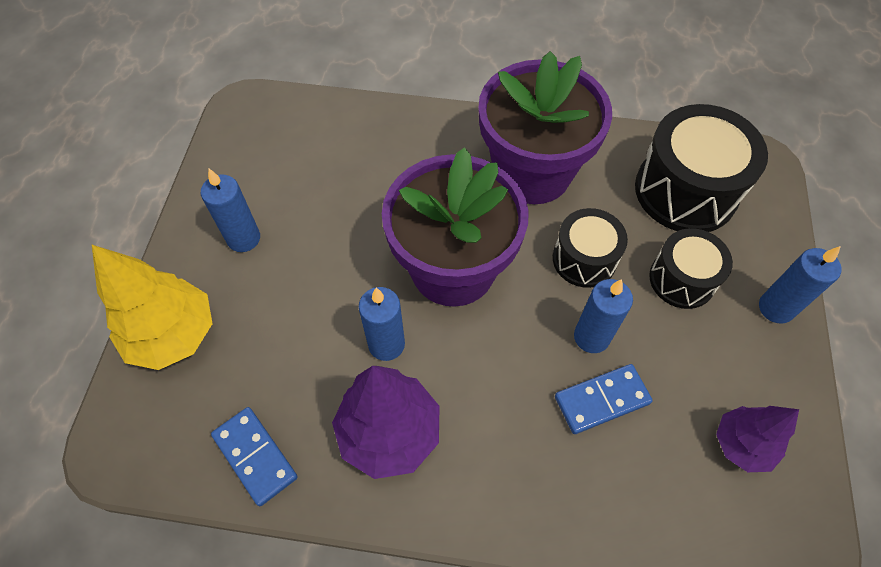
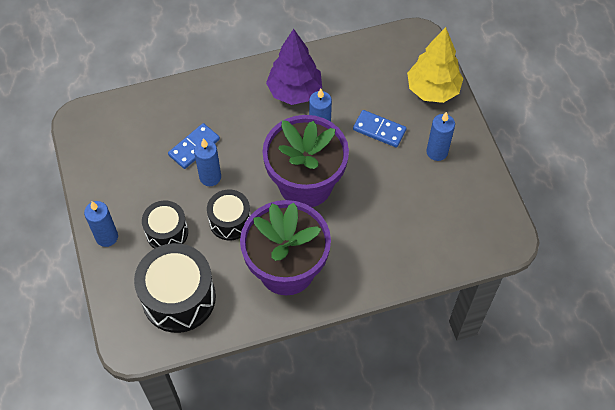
camera: 155 degrees right, 0 degrees up
blue domino [211,407,298,506] -> blue domino moved to [353,110,407,148]
purple tree [716,406,799,472] -> none

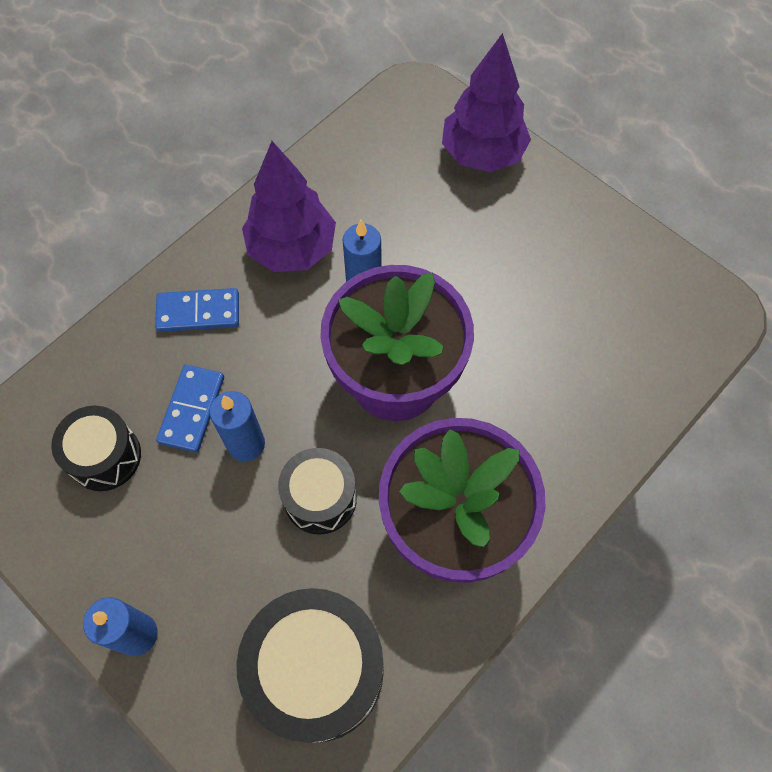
camera: 30 degrees left, 5 degrees up
black drum [142,201,188,249] -> black drum moved to [51,406,141,491]
blue domino [353,110,407,148] -> blue domino moved to [155,288,239,332]
yellow tree [407,27,463,103] -> purple tree [442,33,531,172]
blue candle [427,112,455,161] -> none

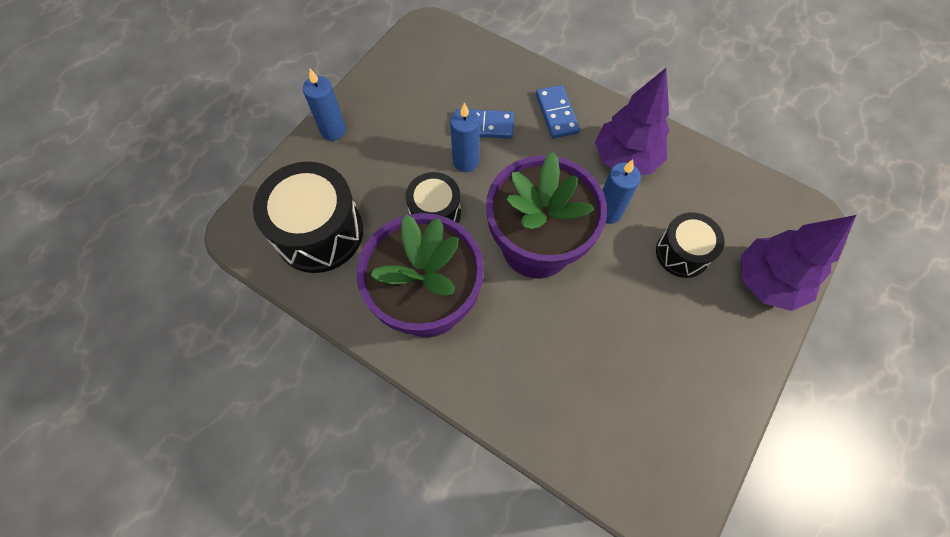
camera: 80 degrees right, 0 degrees up
black drum [51,406,141,491] -> black drum moved to [656,212,725,278]

